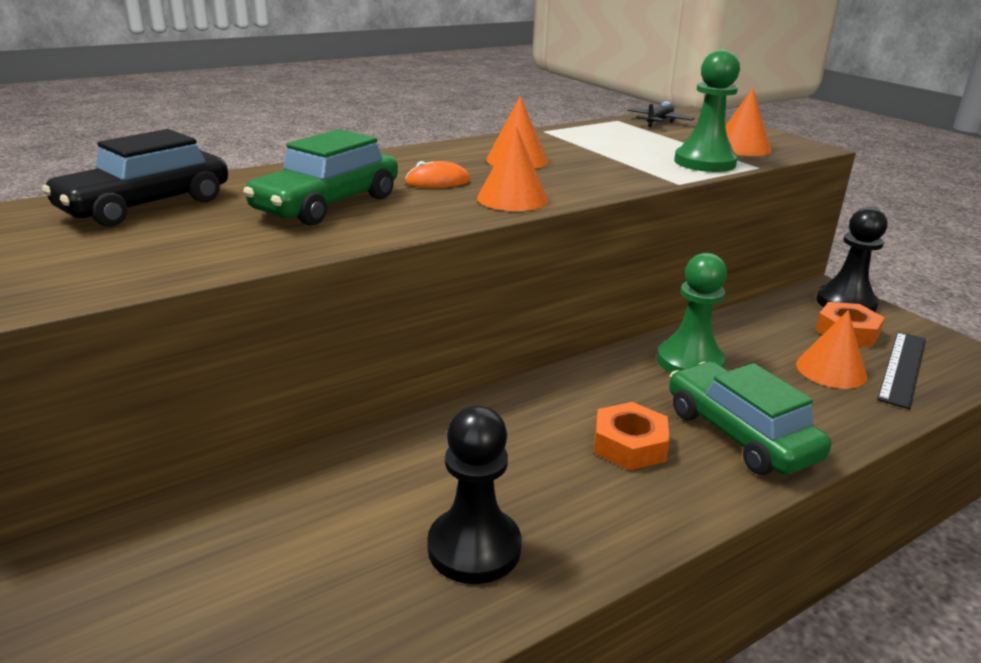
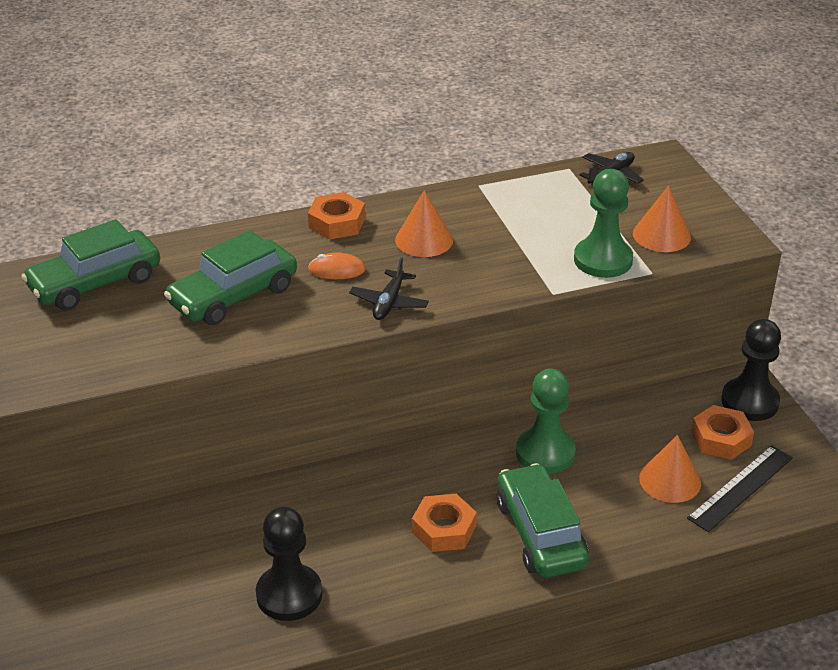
camera: 15 degrees right, 10 degrees up
black car [42,129,228,227] -> green car [21,219,160,311]
orange cone [477,126,548,211] -> black plane [349,257,429,320]
none -> orange nut [308,192,365,240]

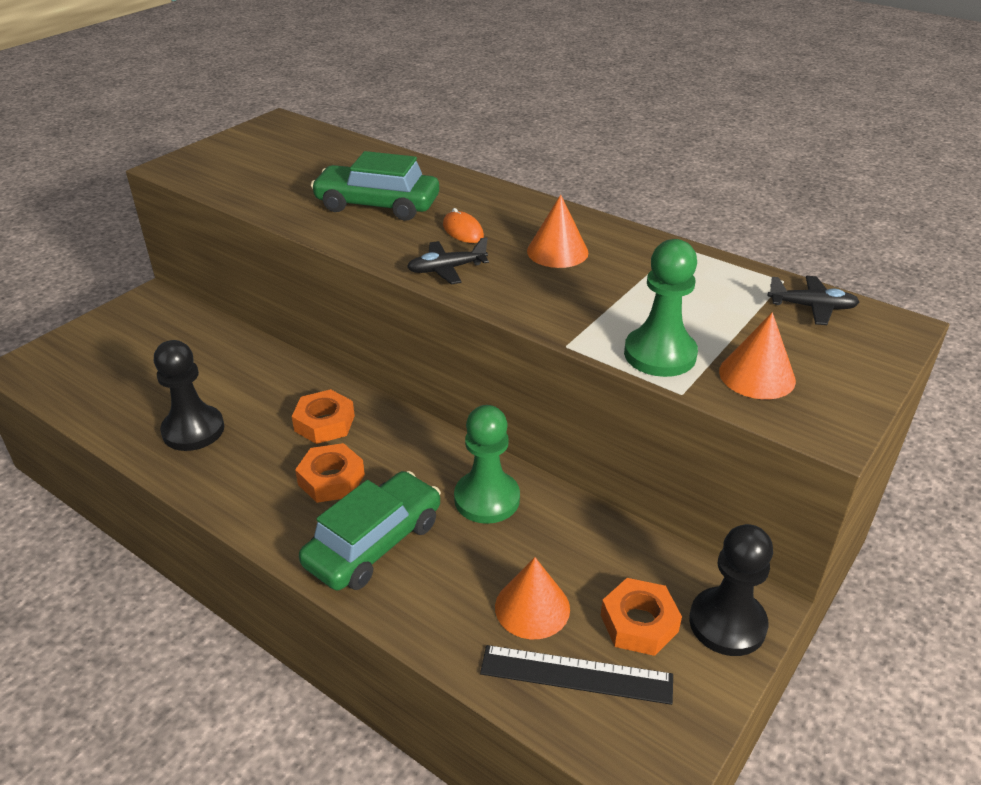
camera: 55 degrees right, 0 degrees up
green car [21,219,160,311] -> none
orange nut [308,192,365,240] -> orange nut moved to [292,389,355,444]

